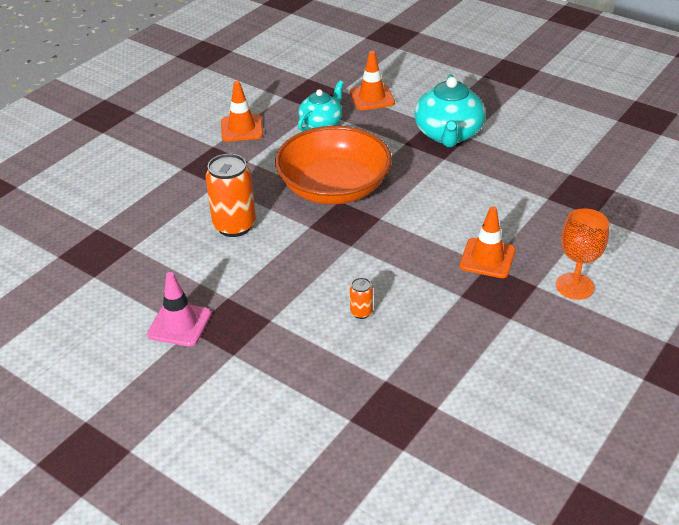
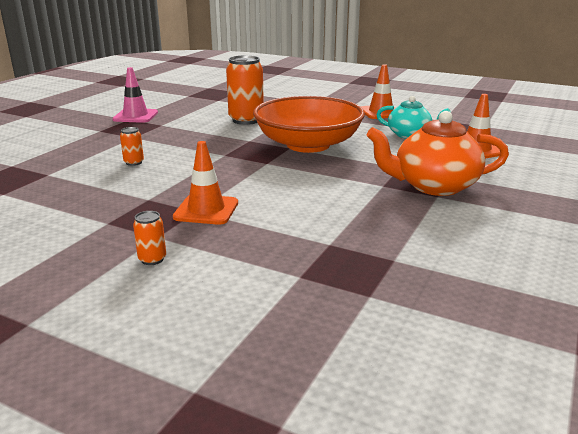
camera: 80 degrees right, 15 degrees down
turquoise teapot [414,74,486,147] -> orange teapot [366,111,509,196]
orange goblet [556,208,609,300] -> orange can [133,211,166,265]

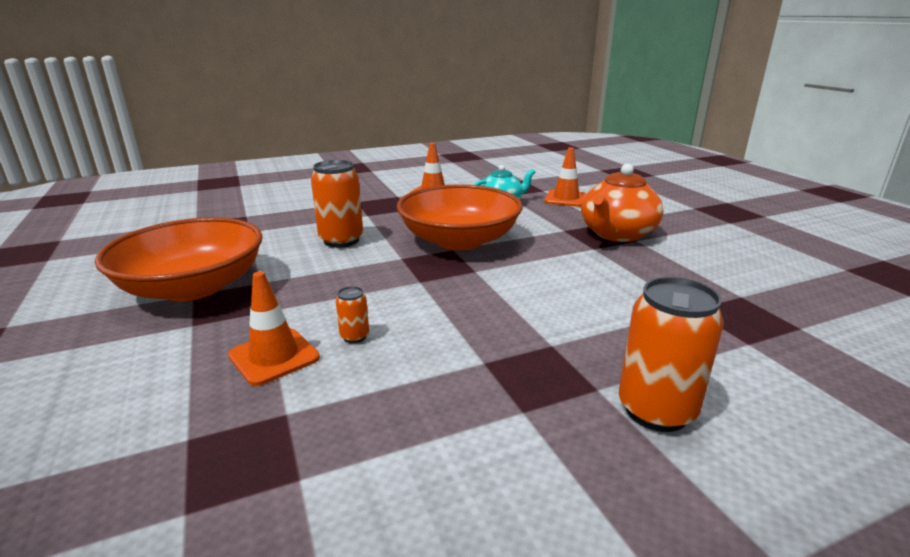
camera: 50 degrees left, 0 degrees up
pink traffic cone [112,67,158,123] -> orange bowl [95,217,263,301]
orange can [133,211,166,265] -> orange can [619,277,724,432], size x2.14
orange traffic cone [173,141,238,225] -> orange traffic cone moved to [228,271,320,386]

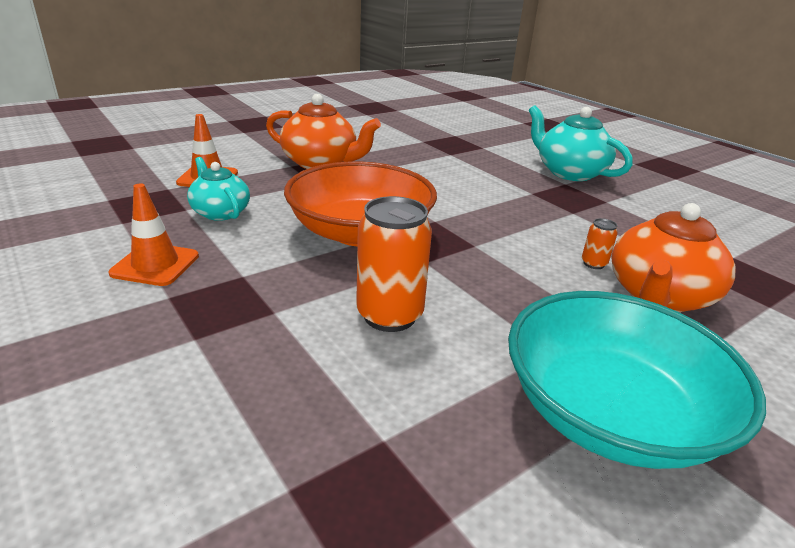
camera: 105 degrees left, 5 degrees up
orange bowl [95,217,263,301] -> turquoise bowl [508,291,766,469]
orange traffic cone [228,271,320,386] -> orange teapot [611,203,735,312]
orange can [619,277,724,432] -> turquoise teapot [528,105,633,181]

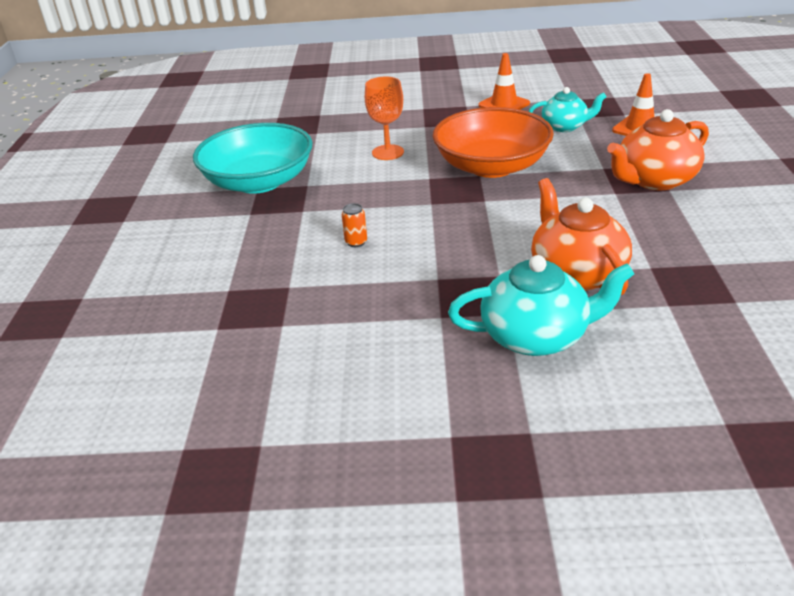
camera: 130 degrees right, 5 degrees up
orange can [356,196,432,332] -> orange goblet [365,77,404,160]
orange teapot [611,203,735,312] -> orange teapot moved to [531,178,632,295]

